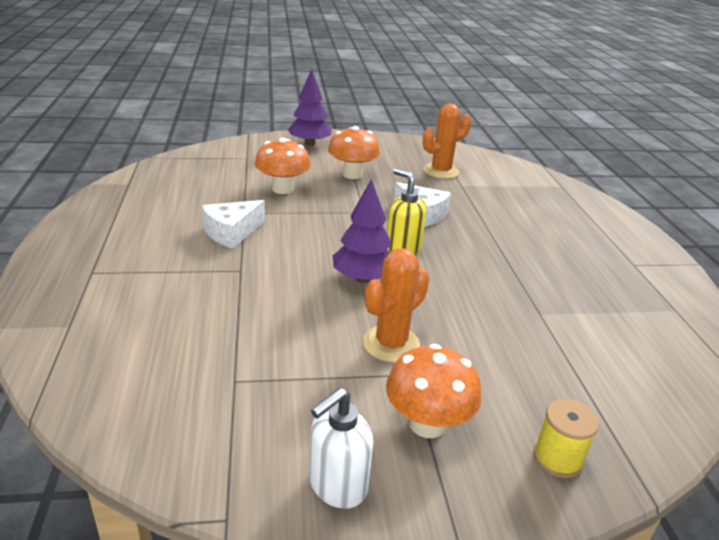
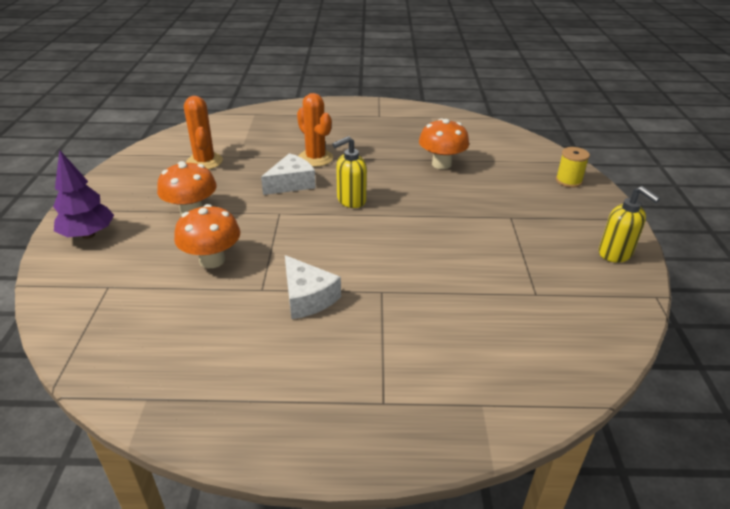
camera: 80 degrees left, 5 degrees up
white soap dispenser [309,388,373,509] -> yellow soap dispenser [599,186,660,263]
purple tree [333,179,391,283] -> none
orange cactus [363,248,430,362] -> orange cactus moved to [297,93,333,167]
orange mushroom [386,344,481,438] -> orange mushroom moved to [419,118,469,169]

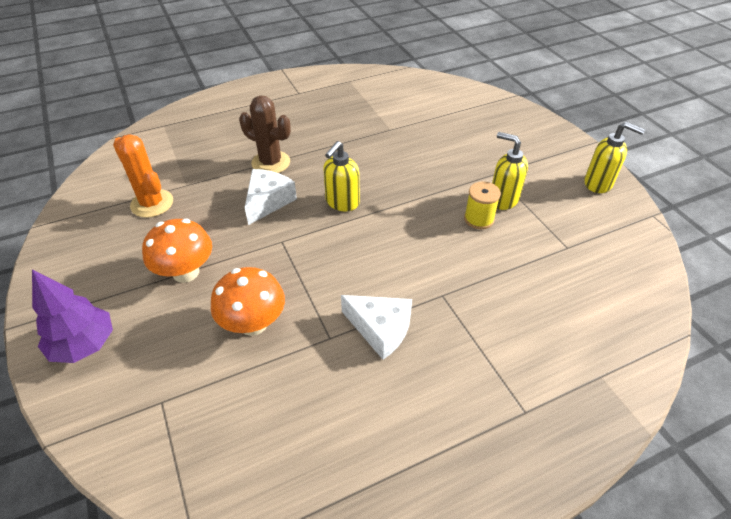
camera: 25 degrees left, 10 degrees up
orange cactus [297,93,333,167] -> brown cactus [239,96,291,173]
orange mushroom [419,118,469,169] -> none
yellow spool [556,147,590,188] -> yellow spool moved to [464,182,501,229]
none -> yellow soap dispenser [492,132,528,210]

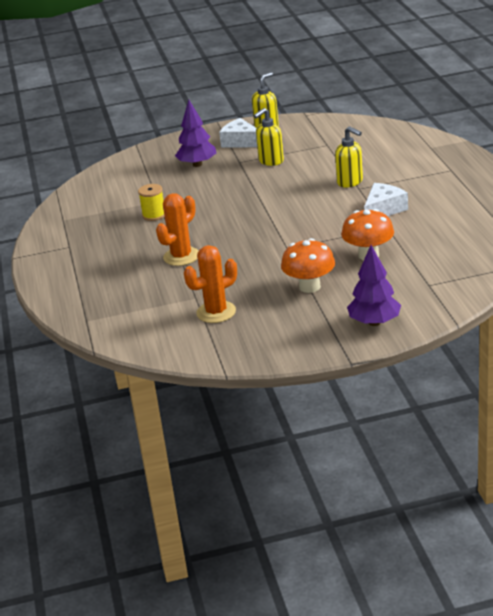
camera: 75 degrees left, 15 degrees down
brown cactus [239,96,291,173] -> orange cactus [156,193,198,266]
white cheese [245,169,297,225] -> white cheese moved to [219,118,257,148]
yellow soap dispenser [323,141,360,211] -> yellow soap dispenser moved to [335,126,363,188]
yellow spool [464,182,501,229] -> yellow spool moved to [138,184,165,221]
none -> purple tree [175,100,216,167]

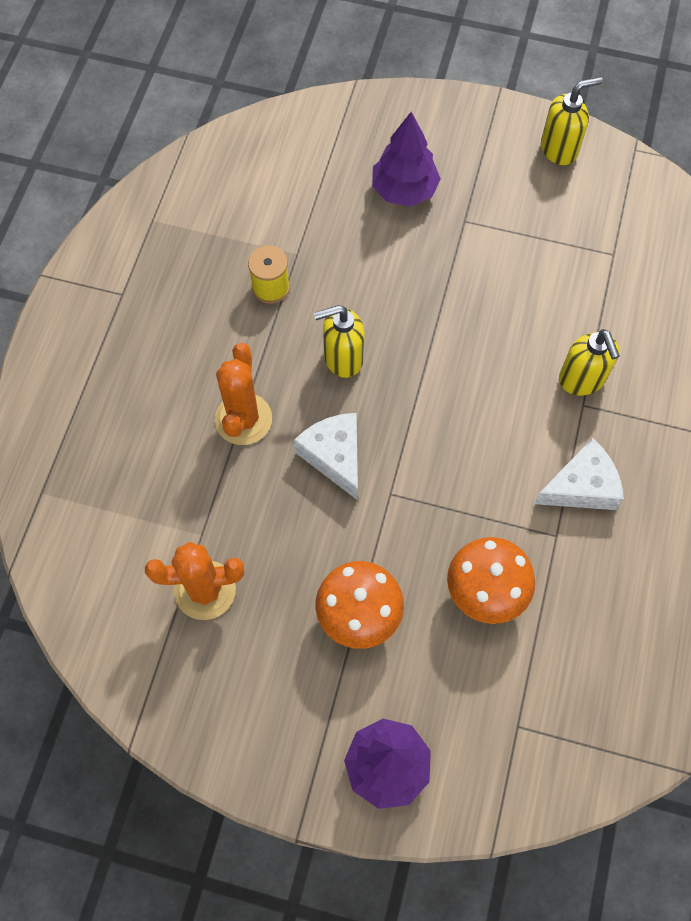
camera: 25 degrees right, 35 degrees up
orange cactus [156,193,198,266] -> orange cactus turned 60 degrees counterclockwise [215,343,272,445]
white cheese [219,118,257,148] -> white cheese moved to [294,413,358,500]
yellow soap dispenser [254,108,284,166] -> yellow soap dispenser moved to [314,305,364,378]

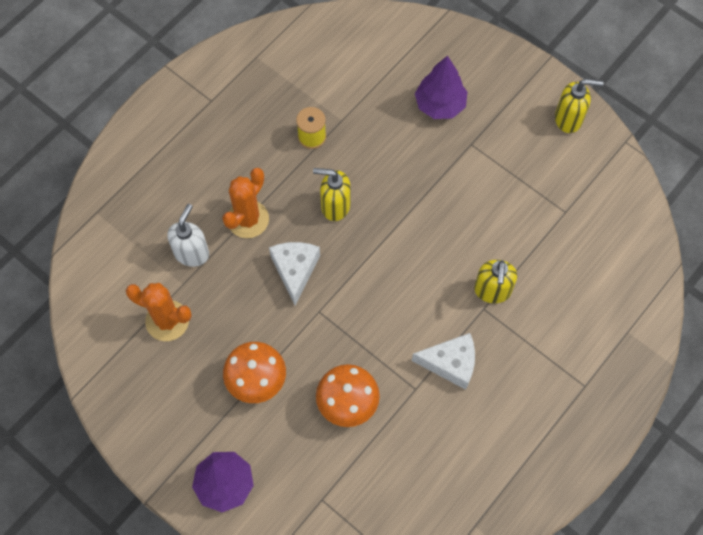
camera: 25 degrees right, 0 degrees up
none -> white soap dispenser [167,204,209,267]

